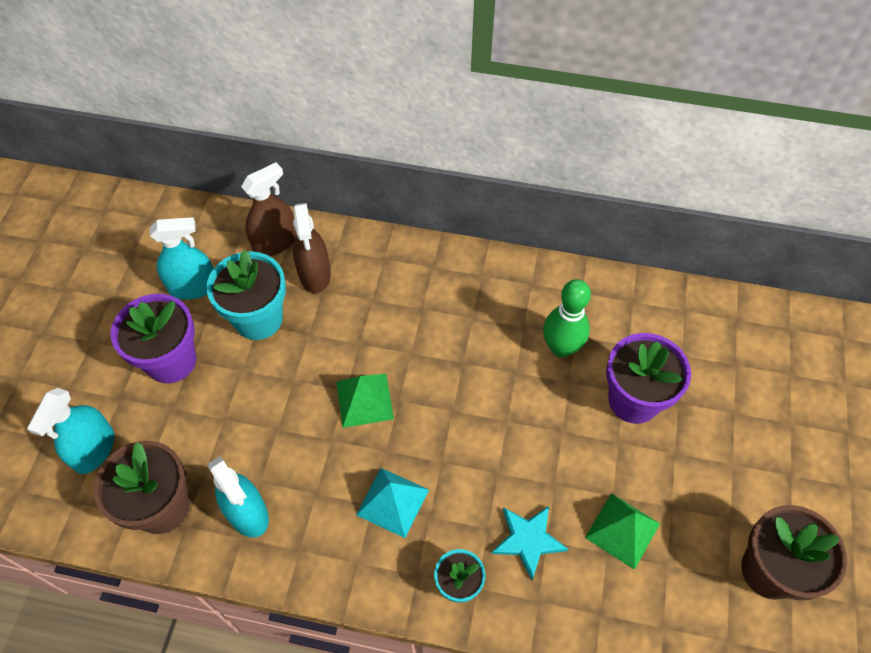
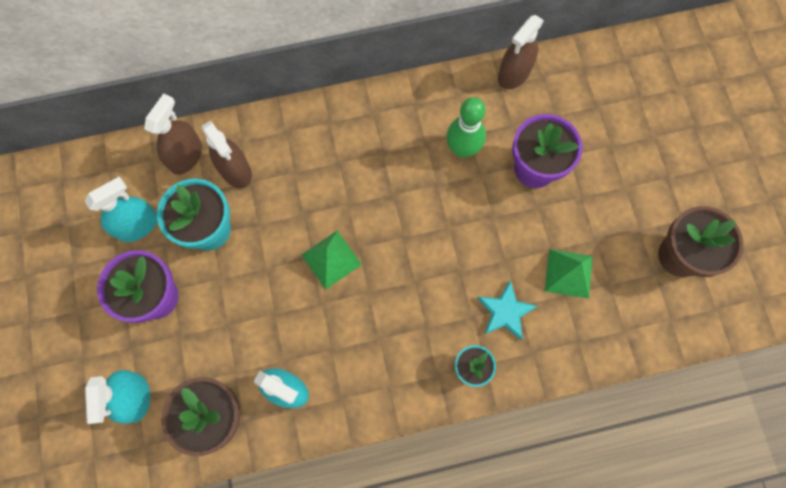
camera: 25 degrees left, 15 degrees up
turquoise pyramid [356,468,429,538] -> none
none -> brown spray bottle [498,15,544,89]

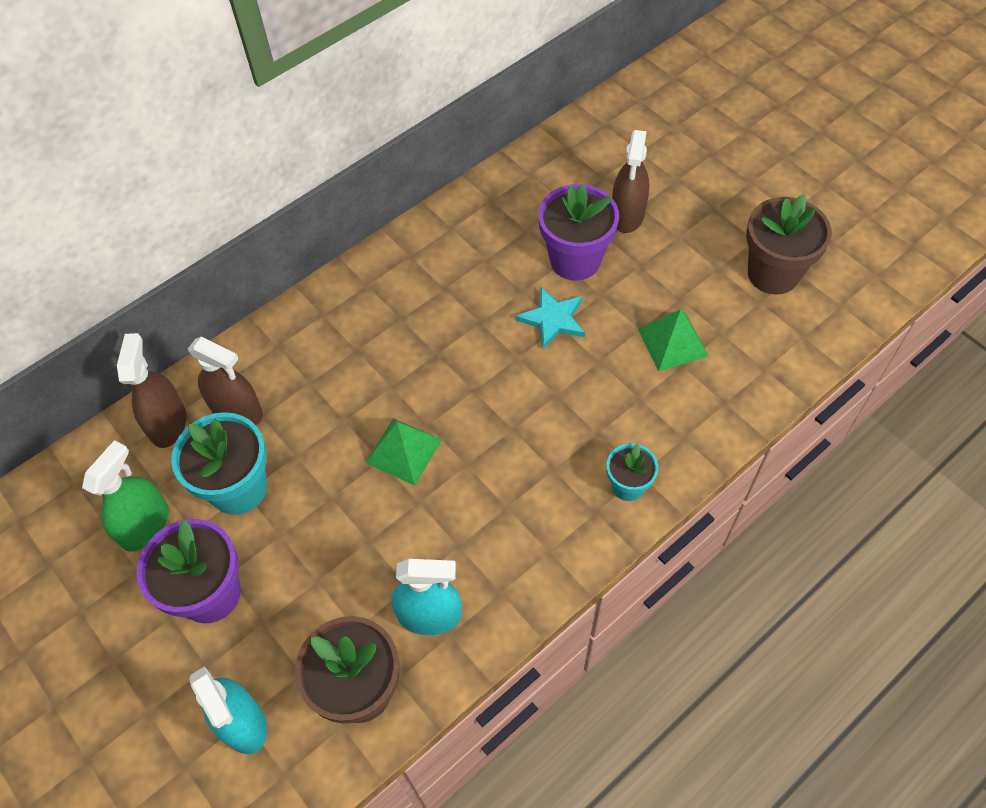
camera: 25 degrees left, 15 degrees down
turquoise spray bottle [84,177,157,242] -> green spray bottle [82,440,169,552]
green bowling pin [446,97,486,158] -> none
turquoise star [477,281,537,340] -> turquoise star moved to [516,287,585,349]
brown spray bottle [498,15,544,89] -> brown spray bottle moved to [612,130,649,233]

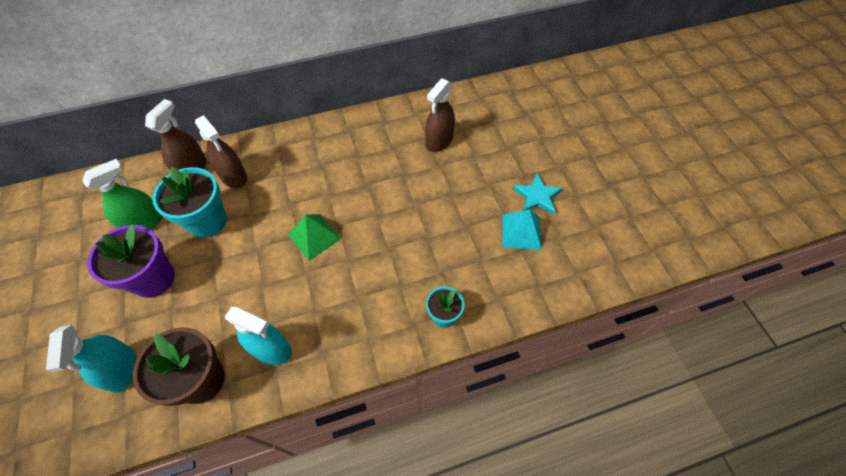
camera: 20 degrees right, 0 degrees up
turquoise star [516,287,585,349] -> turquoise star moved to [512,173,563,214]
purple flower pot [538,184,619,280] -> none
brown spray bottle [612,130,649,233] -> brown spray bottle moved to [425,78,455,152]
green pyramid [638,309,709,371] -> turquoise pyramid [502,210,542,250]
brown flower pot [746,194,832,295] -> none

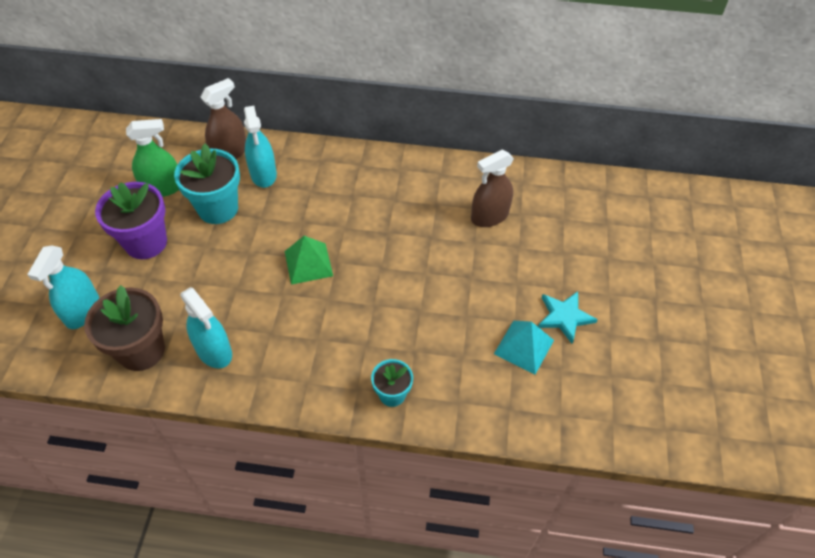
camera: 25 degrees right, 5 degrees down
brown spray bottle [195,115,247,188] -> turquoise spray bottle [244,106,277,188]

